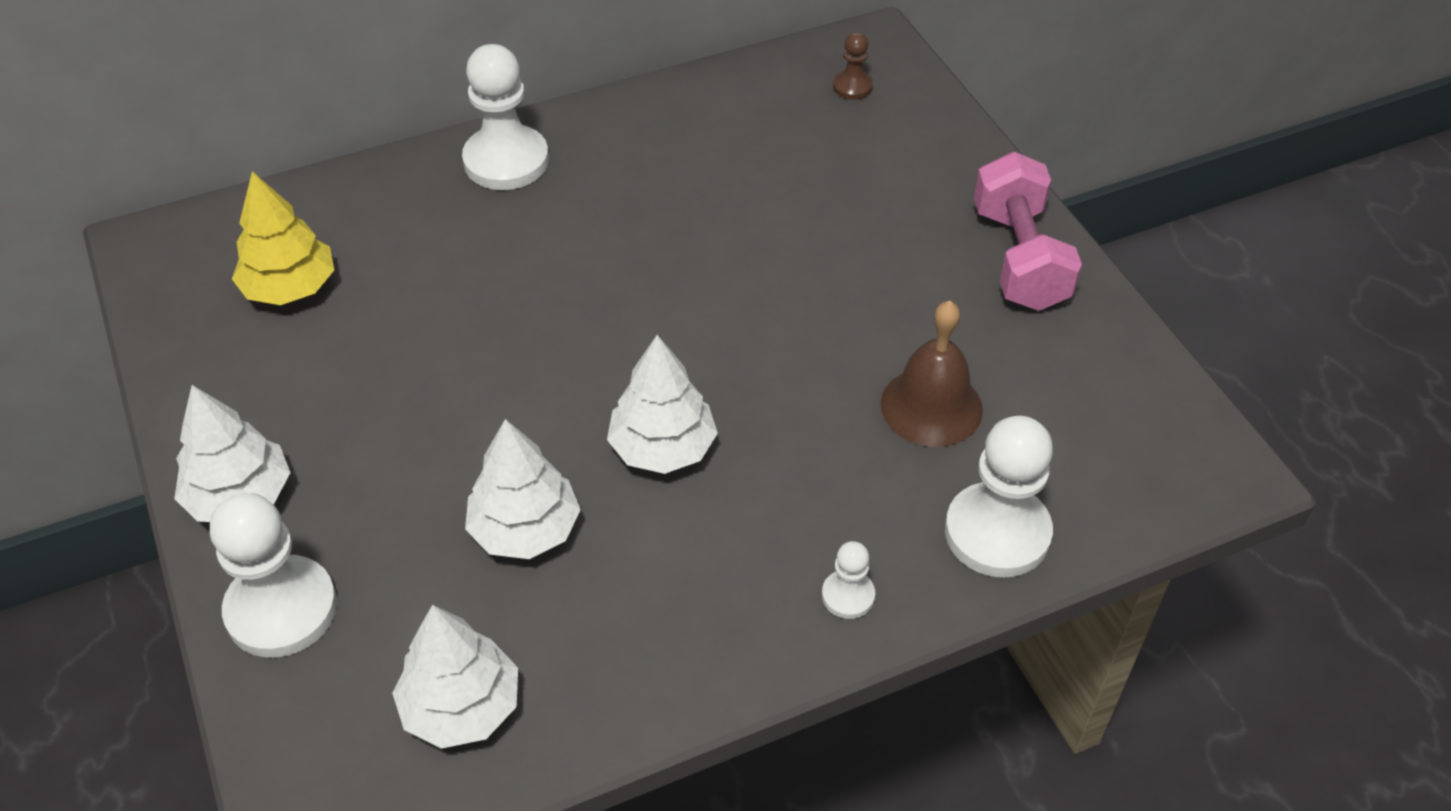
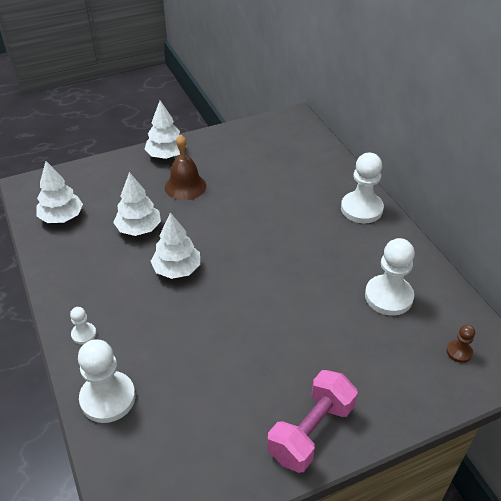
camera: 90 degrees right, 5 degrees down
white pawn [210,493,337,658] -> white pawn moved to [365,238,415,316]
yellow tree [232,171,334,305] -> none
brown bell [881,301,983,447] -> brown bell moved to [165,134,206,200]
pink dumbbell [974,152,1082,311] -> pink dumbbell turned 45 degrees counterclockwise [267,370,358,473]

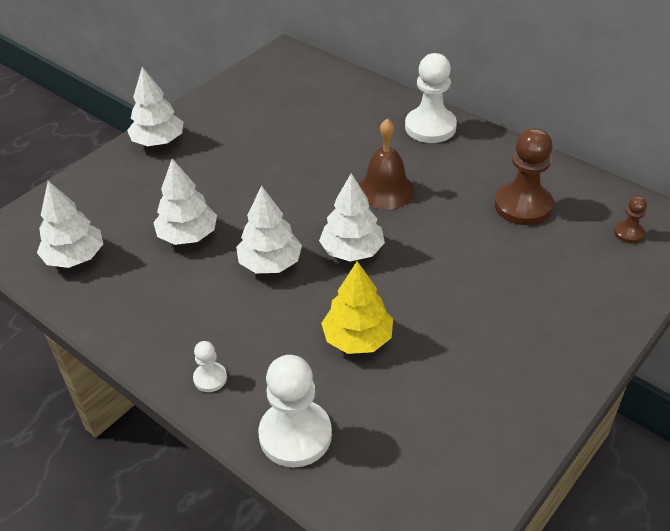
camera: 25 degrees left, 0 degrees up
brown bell [165,134,206,200] -> brown bell moved to [359,119,414,210]
pink dumbbell [267,370,358,473] -> none
white pawn [365,238,415,316] -> brown pawn [494,128,553,225]
none -> white tree [319,173,385,262]
none -> yellow tree [321,261,393,354]

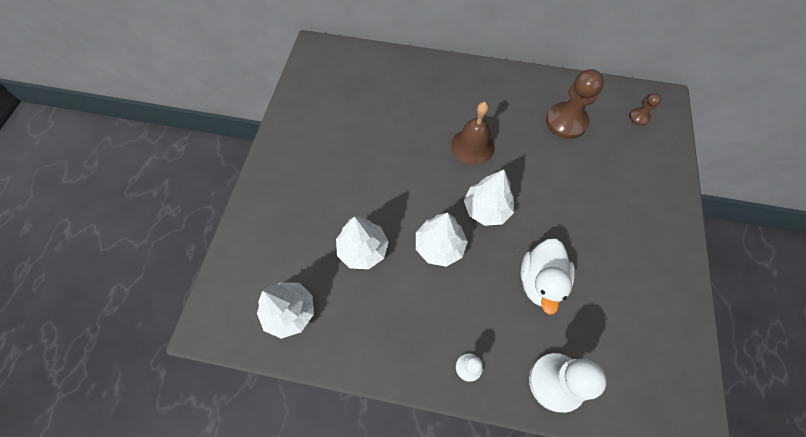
camera: 30 degrees left, 20 degrees up
white tree [127,67,183,146] -> none
yellow tree [321,261,393,354] -> white duck [521,238,575,315]
white pawn [405,53,457,143] -> none

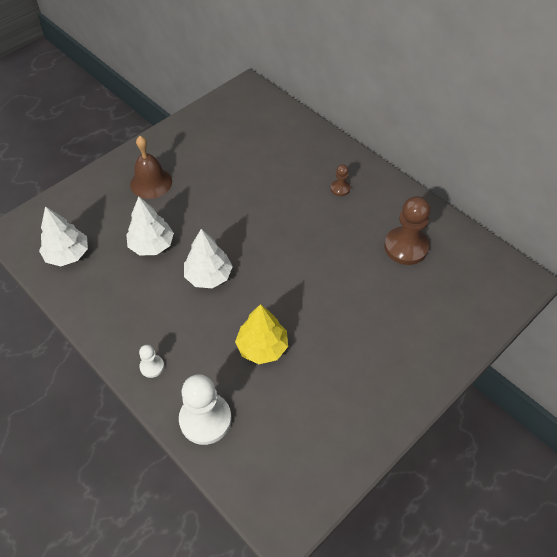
camera: 35 degrees right, 10 degrees down
brown bell [451,102,495,165] -> brown bell moved to [130,136,172,199]
white tree [464,170,514,226] -> none
white duck [521,238,575,315] -> yellow tree [235,304,288,364]
brown pawn [629,93,661,126] -> brown pawn moved to [331,164,351,196]

